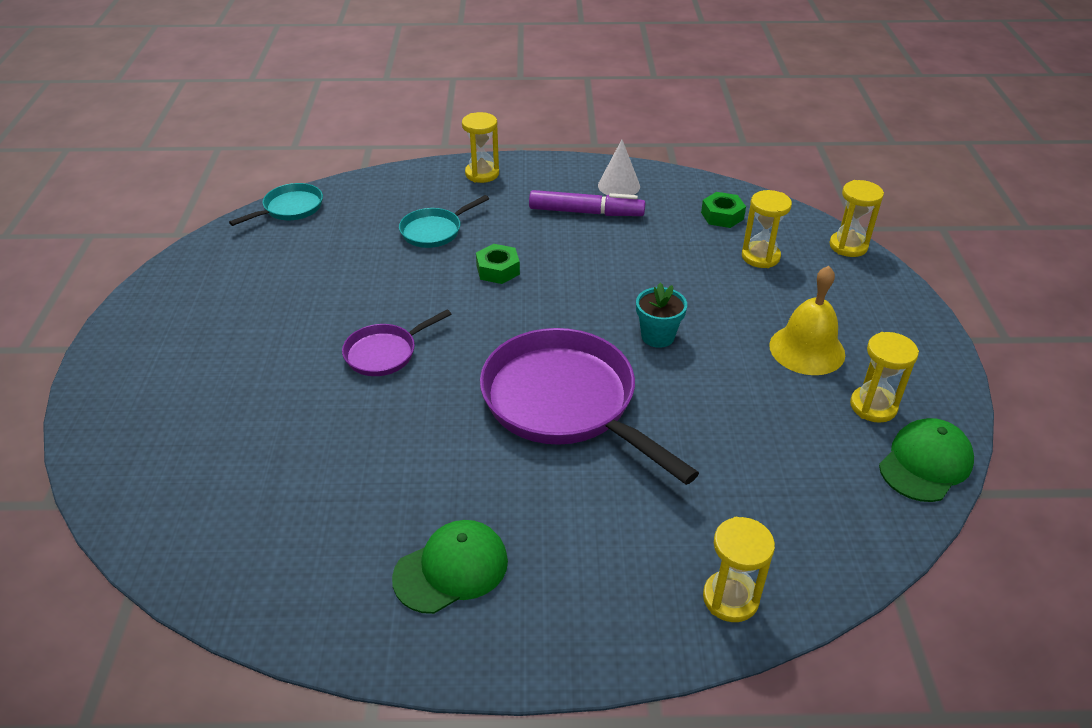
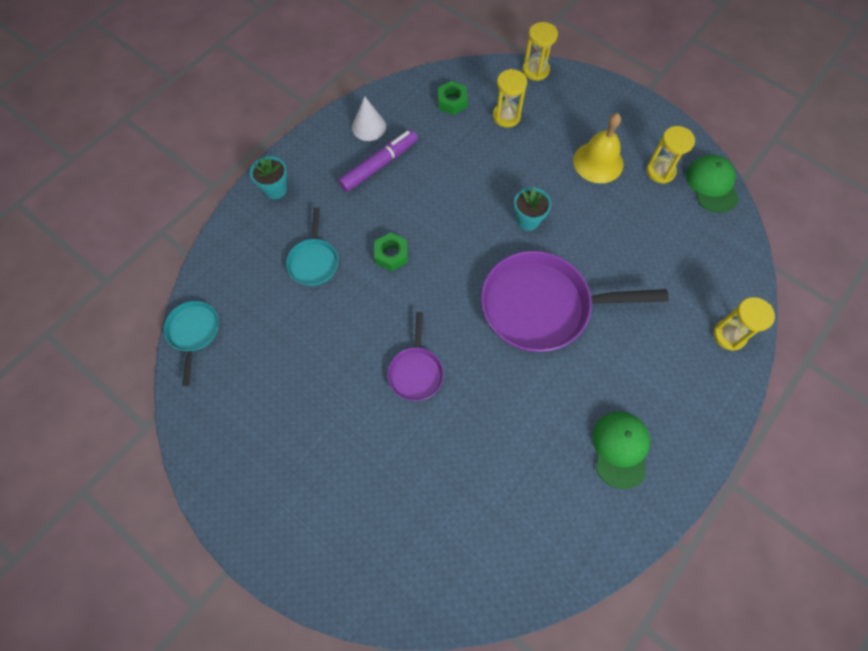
camera: 50 degrees left, 25 degrees up
yellow hourglass [462,112,499,183] -> turquoise flower pot [250,156,287,199]

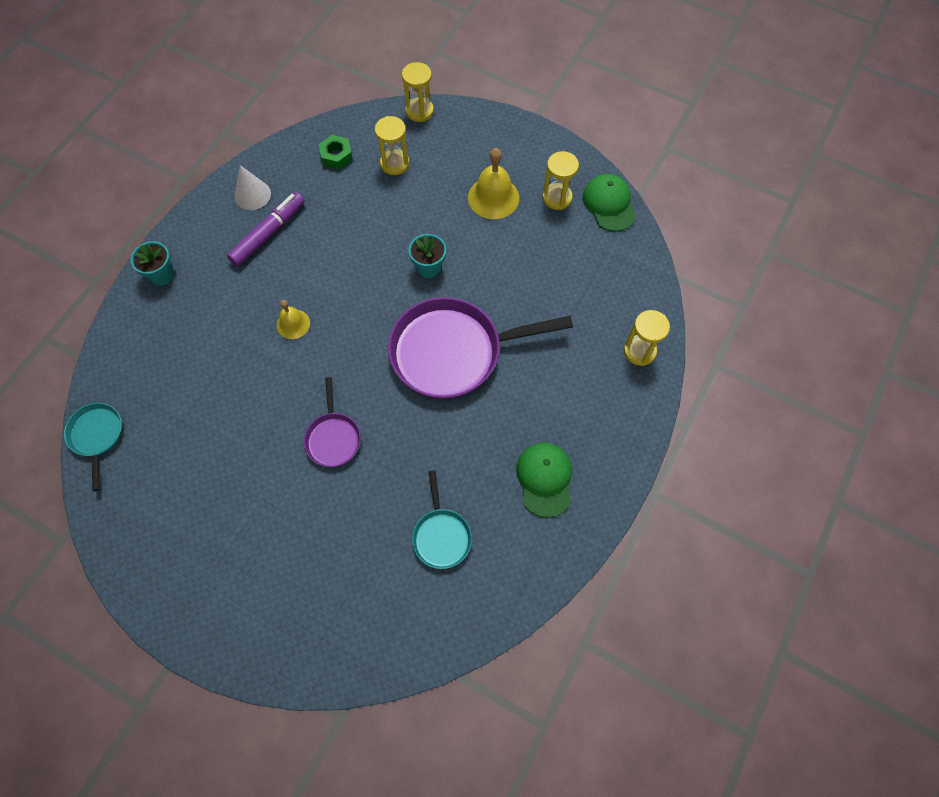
camera: 10 degrees left, 0 degrees up
turquoise pan [286,207,338,286] -> turquoise pan moved to [412,470,472,569]
green nut [375,232,408,271] -> yellow bell [277,300,310,339]

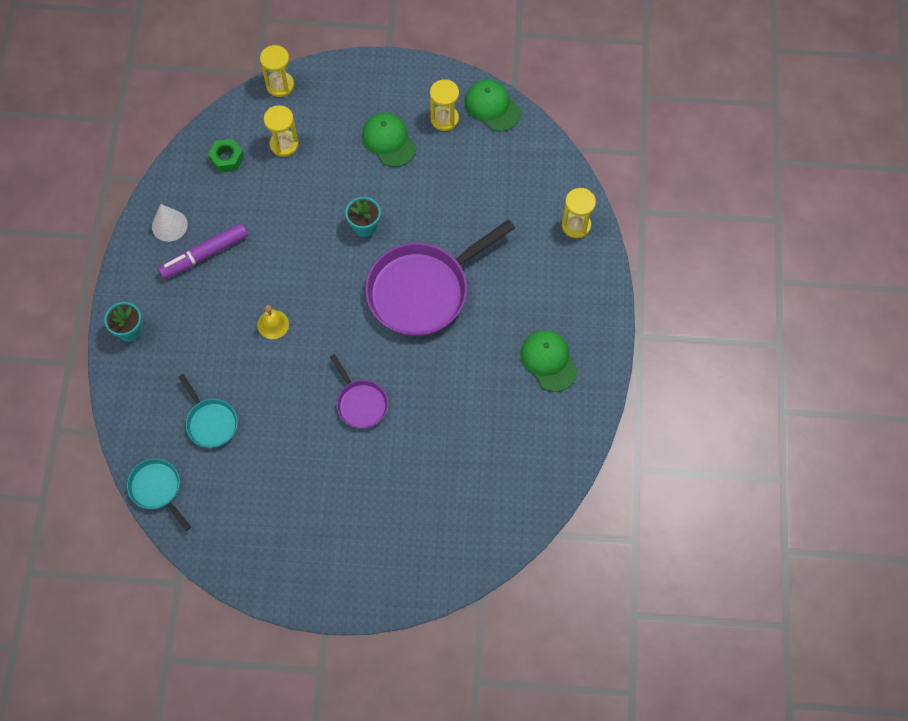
camera: 25 degrees left, 0 degrees up
purple marker [227,192,305,266] -> purple marker turned 135 degrees counterclockwise [158,223,248,279]
turquoise pan [412,470,472,569] -> turquoise pan moved to [178,374,238,448]
yellow bell [468,148,519,219] -> green cap [362,113,416,167]

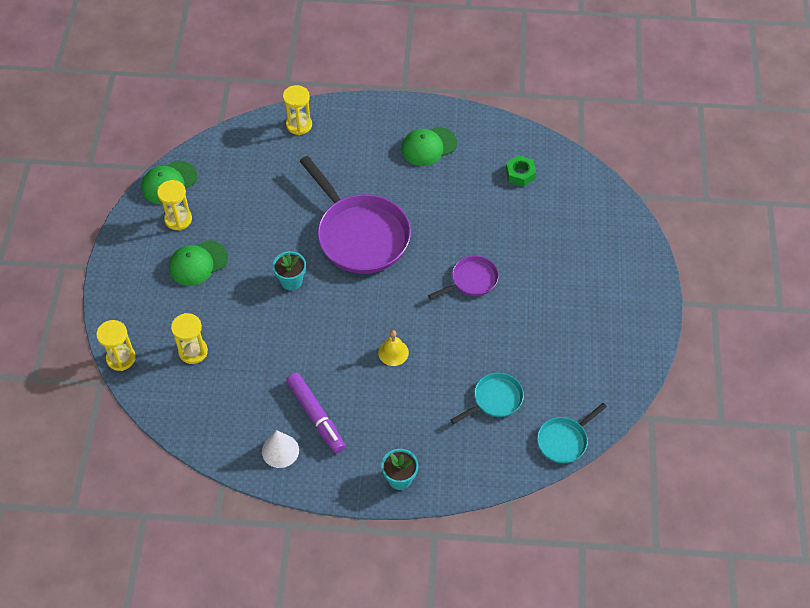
camera: 90 degrees left, 10 degrees down
green nut [208,139,244,173] -> green nut moved to [506,155,536,187]

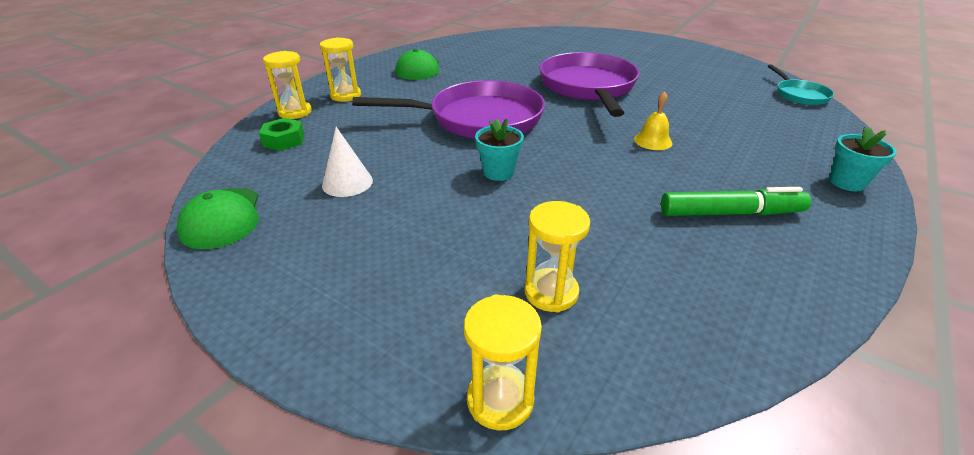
camera: 60 degrees left, 20 degrees down
yellow hourglass [157,180,192,230] -> yellow hourglass moved to [320,37,361,102]
green cap [169,240,228,286] -> none
white cone [262,430,299,468] -> white cone moved to [322,127,373,197]
purple marker [286,372,345,453] -> green marker [661,187,811,216]
purple pan [428,256,499,300] -> purple pan [539,52,640,117], size x2.04
turquoise pan [451,373,524,424] -> none
green nut [506,155,536,187] -> green nut moved to [259,118,305,151]

